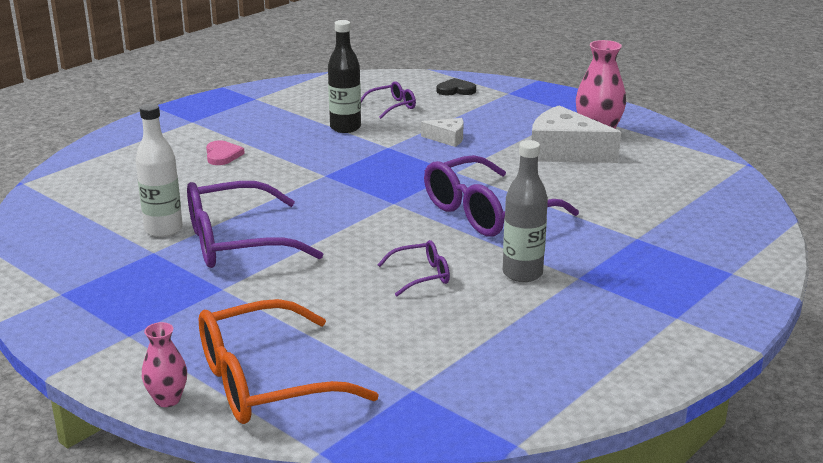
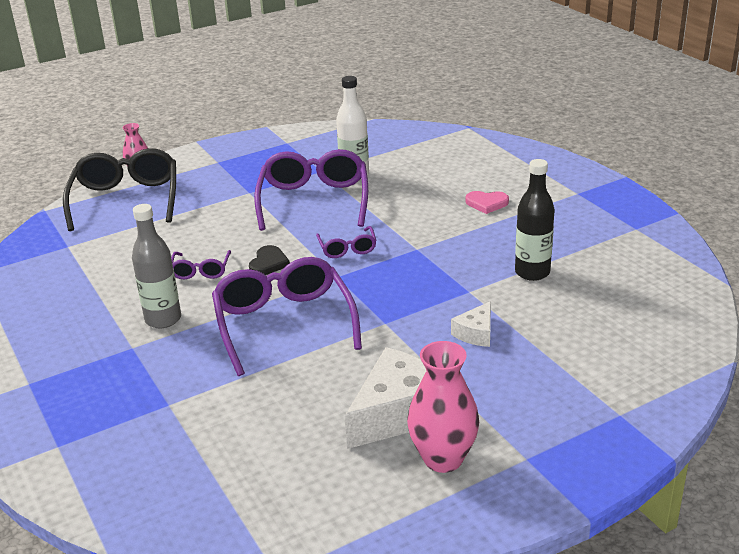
camera: 110 degrees right, 5 degrees up
orange glasses [199,299,379,424] -> black glasses [63,148,176,231]
purple glasses [361,81,416,119] -> purple glasses moved to [316,226,377,258]
black heart [437,78,476,96] -> black heart moved to [249,245,290,275]

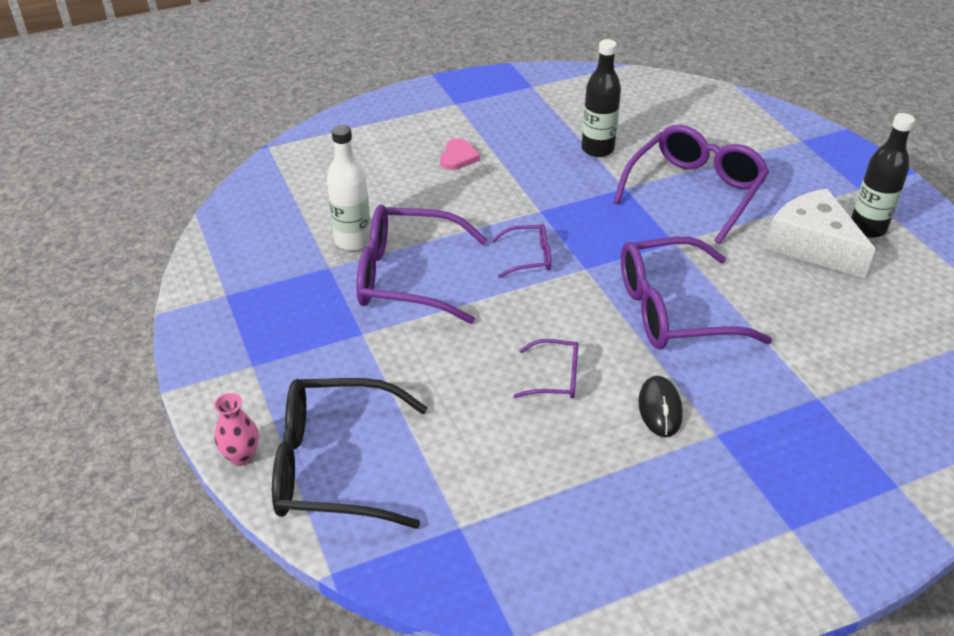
camera: 85 degrees left, 10 degrees up
grey bottle [132,204,181,328] -> black mouse [638,376,683,437]
black heart [249,245,290,275] -> none
pink vase [407,341,479,473] -> black bottle [851,113,915,238]
white cheese [451,301,491,347] -> purple glasses [613,125,769,244]

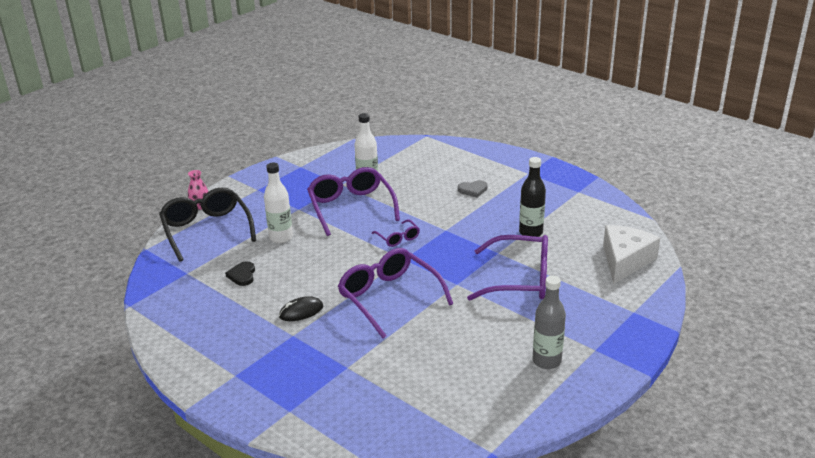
camera: 65 degrees right, 10 degrees down
pink heart [440,138,480,170] -> grey heart [458,180,488,197]
purple glasses [513,339,578,399] -> none
white cheese [765,189,876,278] -> white cheese moved to [603,225,660,284]
black bottle [851,113,915,238] -> grey bottle [533,276,566,369]
none -> black heart [225,261,255,286]
none -> white bottle [264,162,293,243]

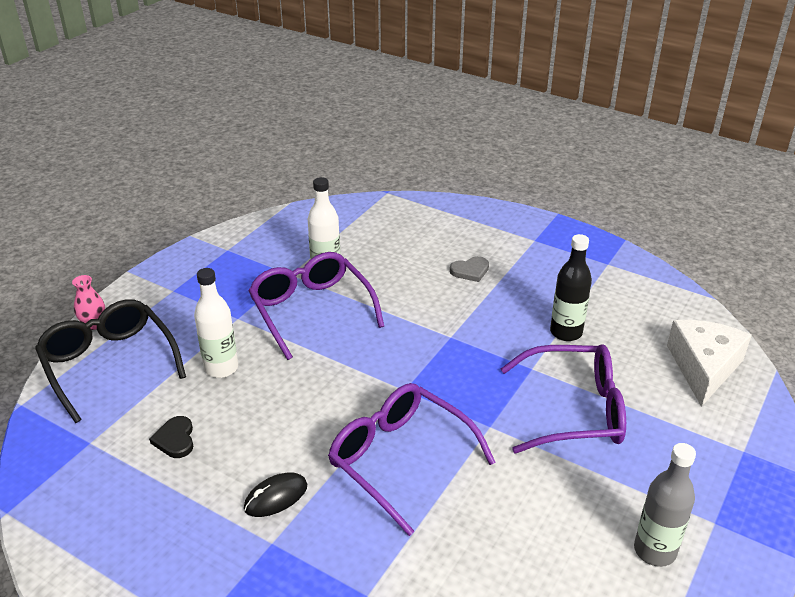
camera: 10 degrees left, 5 degrees up
purple glasses [372,219,420,247] -> none

